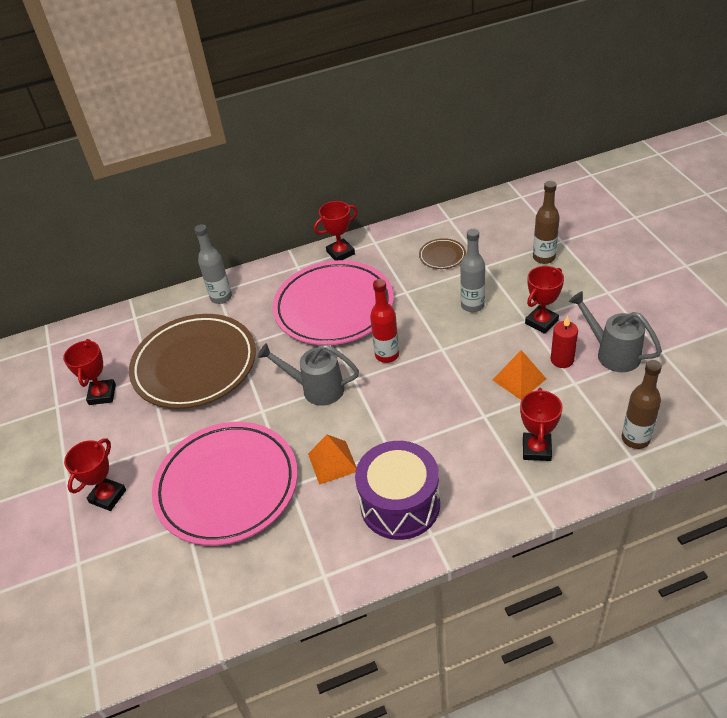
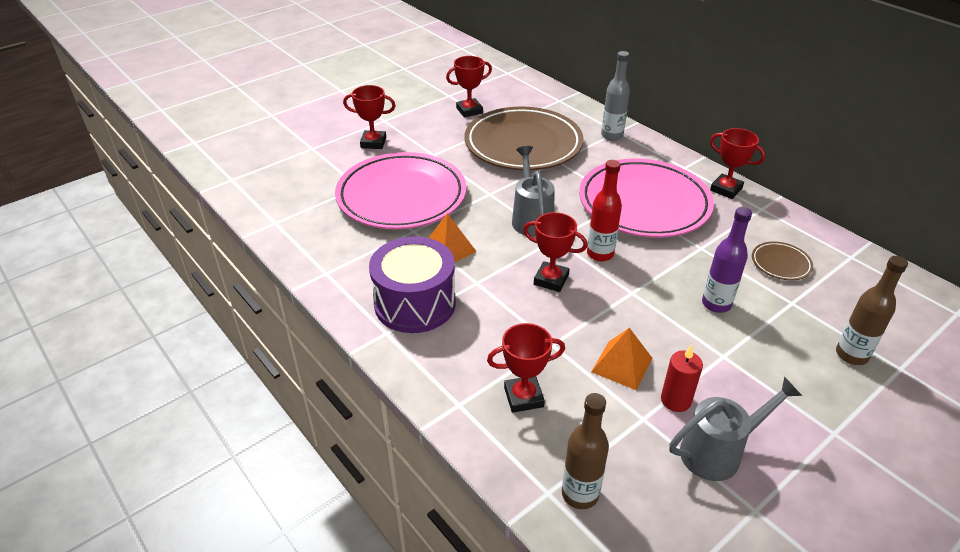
camera: 65 degrees right, 5 degrees down
grey bottle [460,229,485,312] -> purple bottle [702,207,752,313]
red trophy [525,266,564,334] -> red trophy moved to [523,212,588,292]
grey watering can [569,291,662,372] -> grey watering can turned 45 degrees clockwise [669,377,802,481]

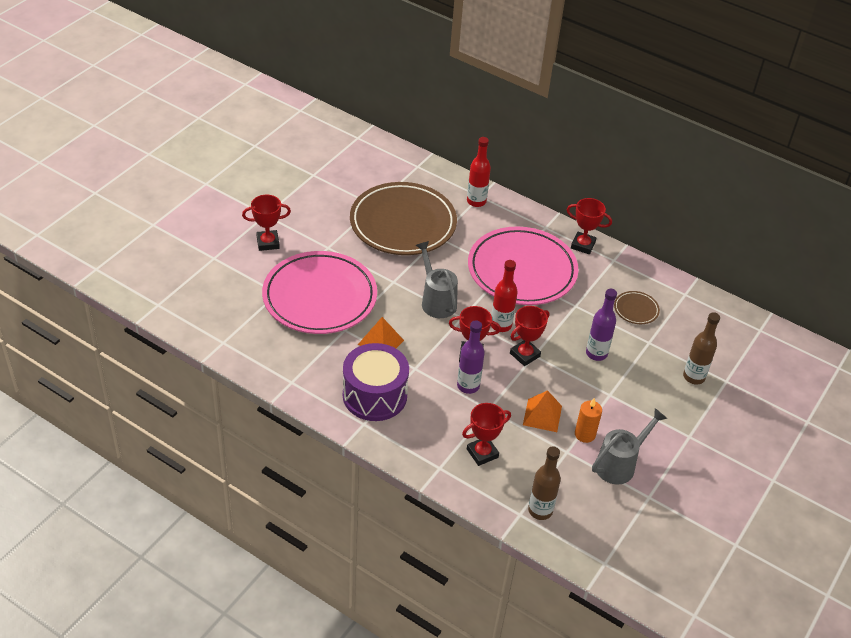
camera: 20 degrees left, 5 degrees up
red trophy [446,56,492,118] -> red trophy moved to [510,306,549,366]
grey bottle [601,51,630,141] -> red bottle [467,137,491,207]
red candle [661,345,703,412] -> orange candle [575,398,602,443]
none -> purple bottle [457,320,485,394]

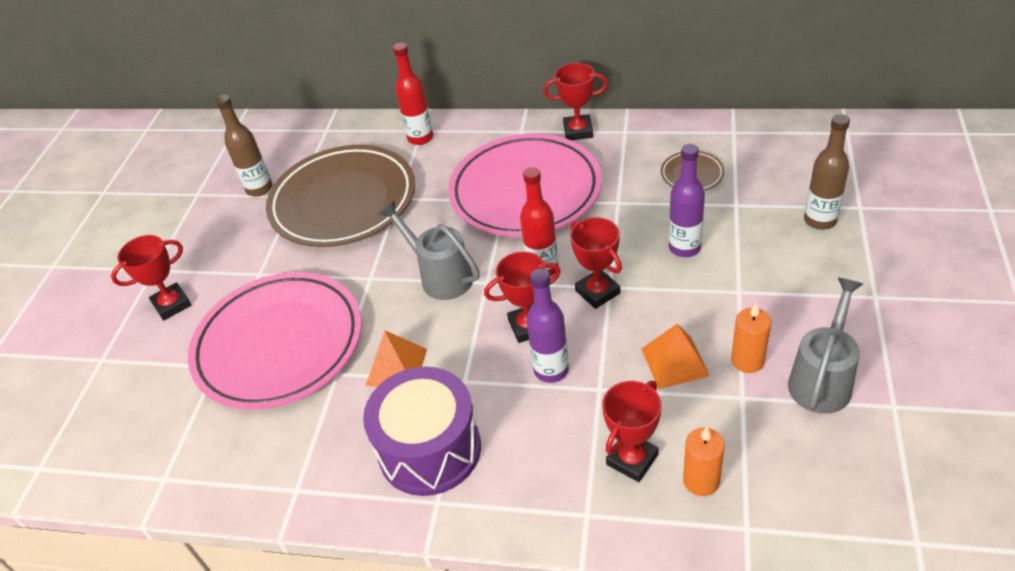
camera: 15 degrees left, 0 degrees up
red trophy [510,306,549,366] -> red trophy turned 60 degrees counterclockwise [570,217,622,309]
brown bottle [528,446,561,520] -> brown bottle moved to [215,95,272,197]
none -> orange candle [683,427,725,496]

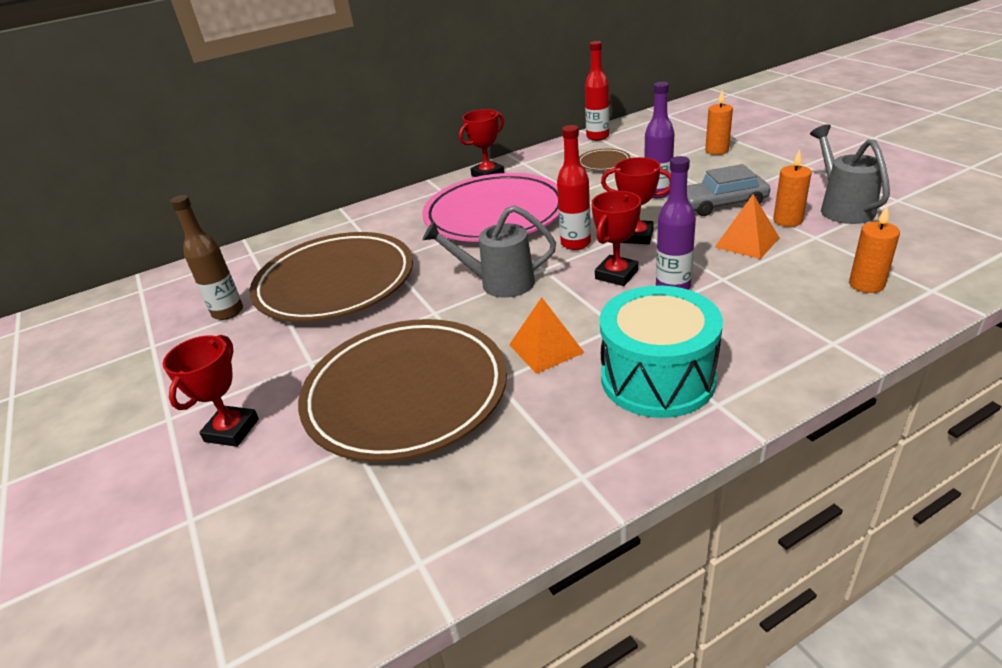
camera: 40 degrees left, 10 degrees down
pink plate [188,272,362,410] -> brown plate [298,319,507,462]
purple drum [363,367,481,496] -> turquoise drum [600,285,723,418]
red bottle [393,43,433,145] -> red bottle moved to [585,41,610,141]
red trophy [602,381,662,482] -> none
brown bottle [804,114,850,230] -> orange candle [705,90,733,155]
none -> grey car [687,164,770,216]

